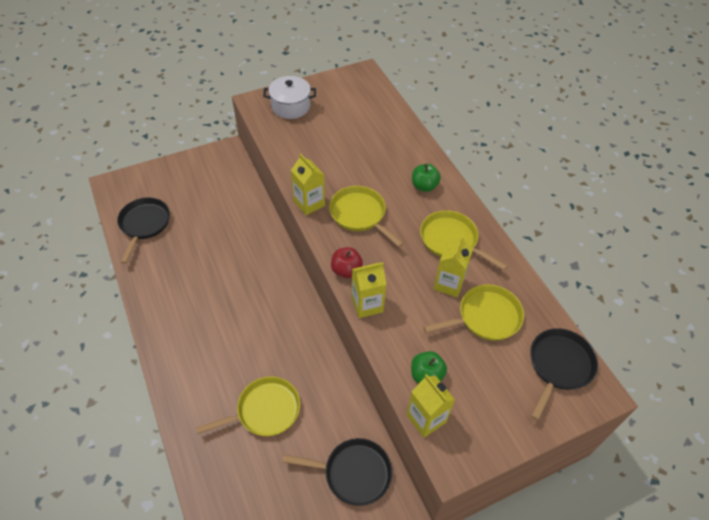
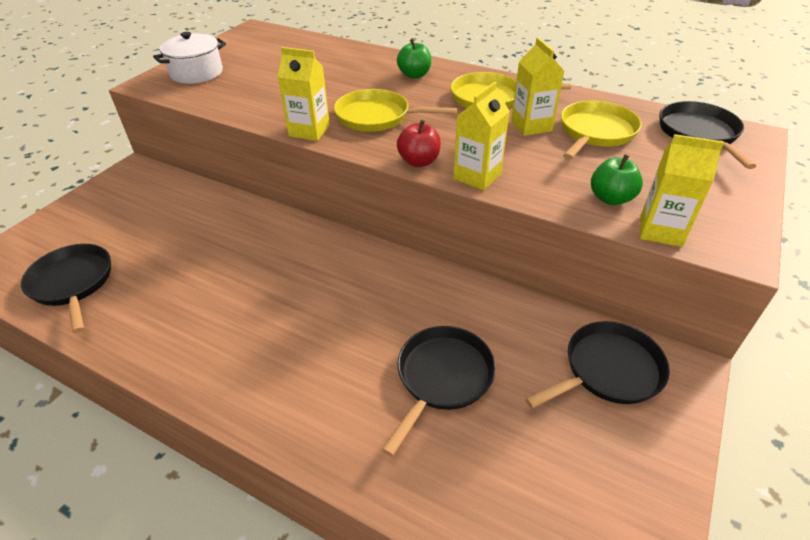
camera: 35 degrees left, 10 degrees down
yellow pan [196,376,300,436] -> black pan [382,326,496,456]

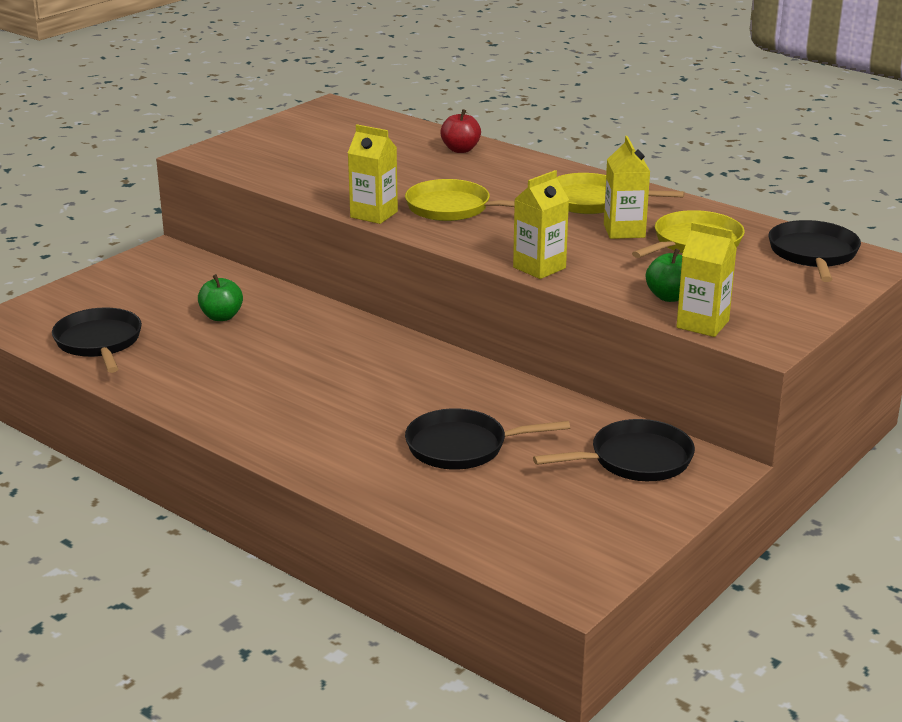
camera: 10 degrees right, 15 degrees down
white pot [153,32,226,84] -> none
black pan [382,326,496,456] -> black pan turned 135 degrees counterclockwise [405,408,570,470]
green apple [397,39,431,79] -> green apple moved to [198,274,243,321]
red apple [397,119,441,167] -> red apple moved to [440,109,481,153]

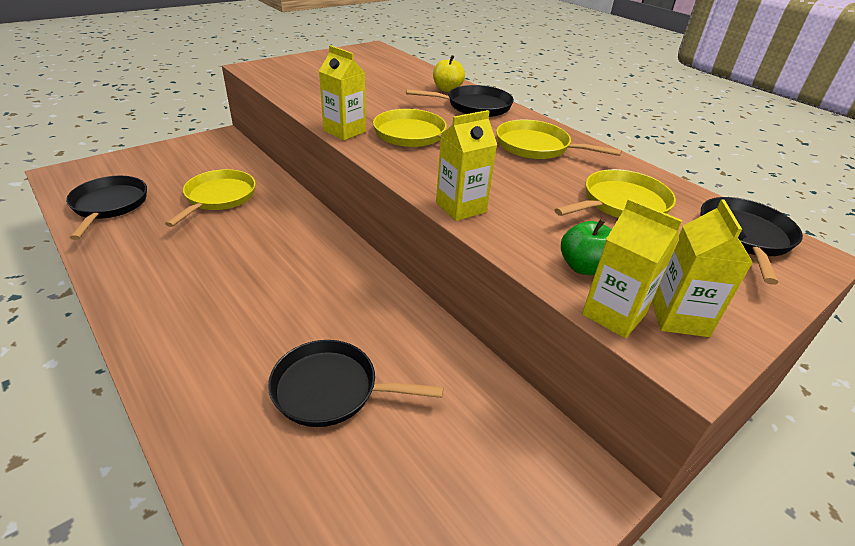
camera: 10 degrees right, 10 degrees up
green apple [198,274,243,321] -> yellow pan [165,169,256,227]
red apple [440,109,481,153] -> yellow apple [433,55,465,92]
black pan [533,419,695,481] -> black pan moved to [406,85,514,117]
yellow carton [604,136,650,239] -> yellow carton moved to [652,199,753,337]

